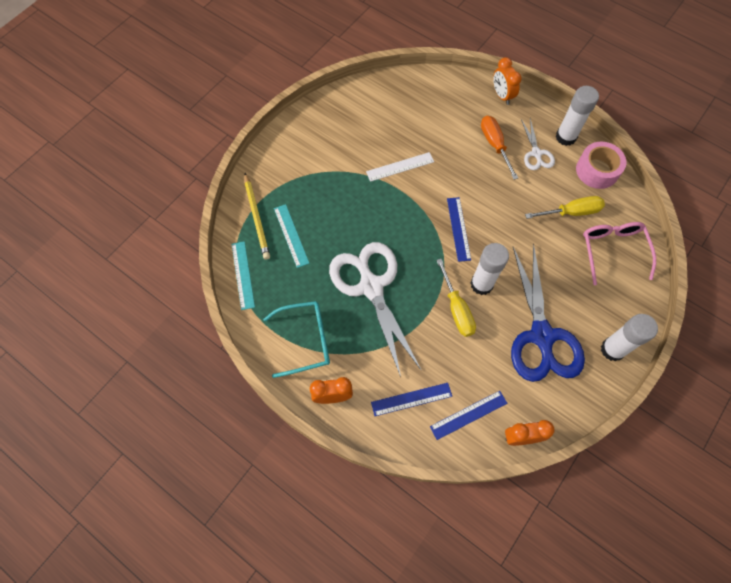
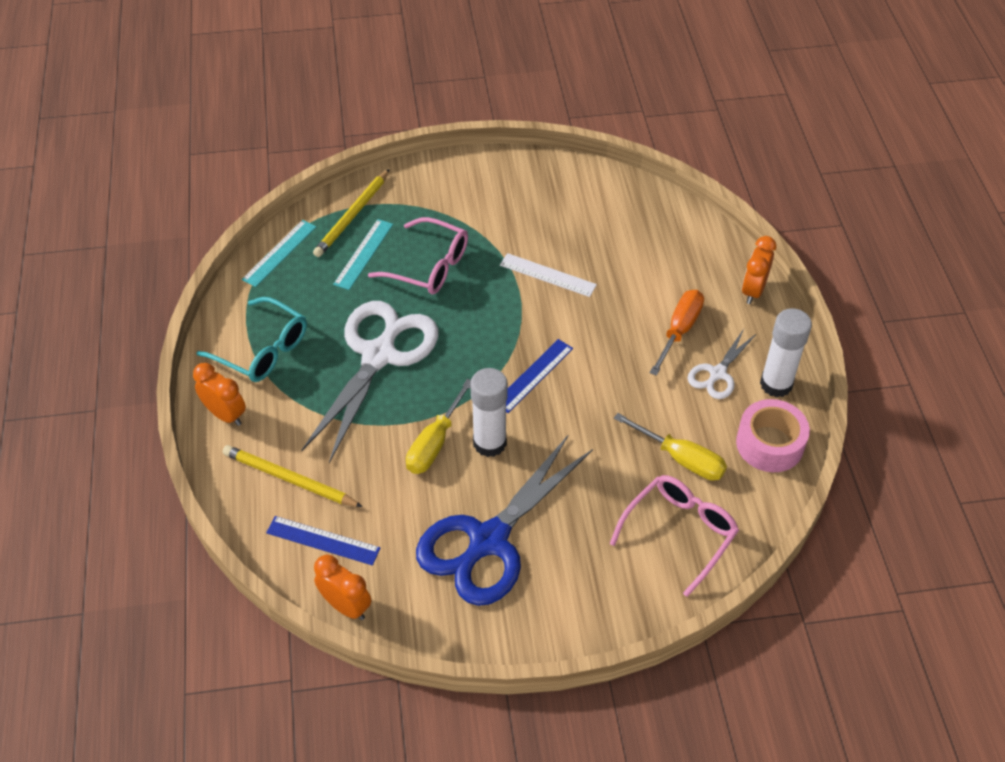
camera: 45 degrees right, 15 degrees down
blue ruler [371,383,452,416] -> yellow pencil [223,445,363,507]
white glue stick [601,314,658,361] -> none
none -> pink glasses [368,217,468,295]

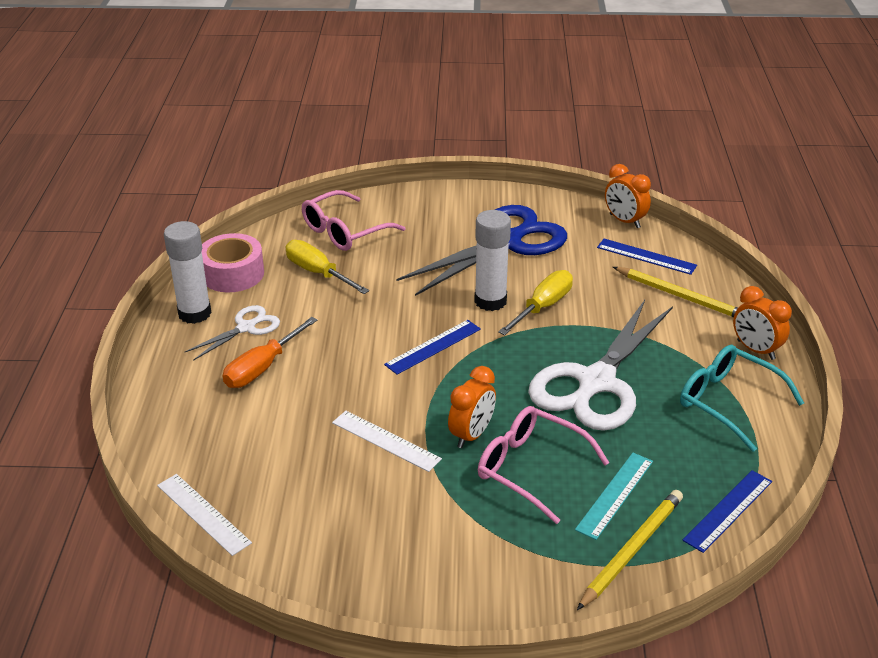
camera: 170 degrees left, 15 degrees down
turquoise ruler [242,220,316,287] -> blue ruler [683,470,772,553]
orange clock [742,236,776,304] -> orange clock moved to [448,366,496,448]
none -> white ruler [157,474,252,556]

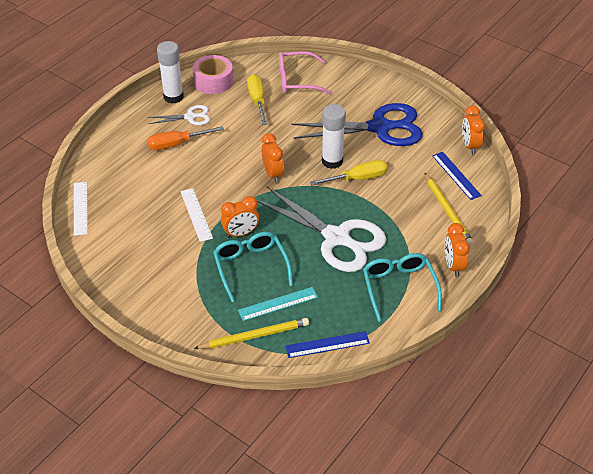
camera: 35 degrees right, 10 degrees up
blue ruler [384,320,481,375] -> orange clock [262,133,284,183]
pink glasses [478,406,609,524] -> turquoise glasses [213,232,293,302]
white scissors [528,300,673,431] -> white scissors turned 120 degrees counterclockwise [257,187,386,272]

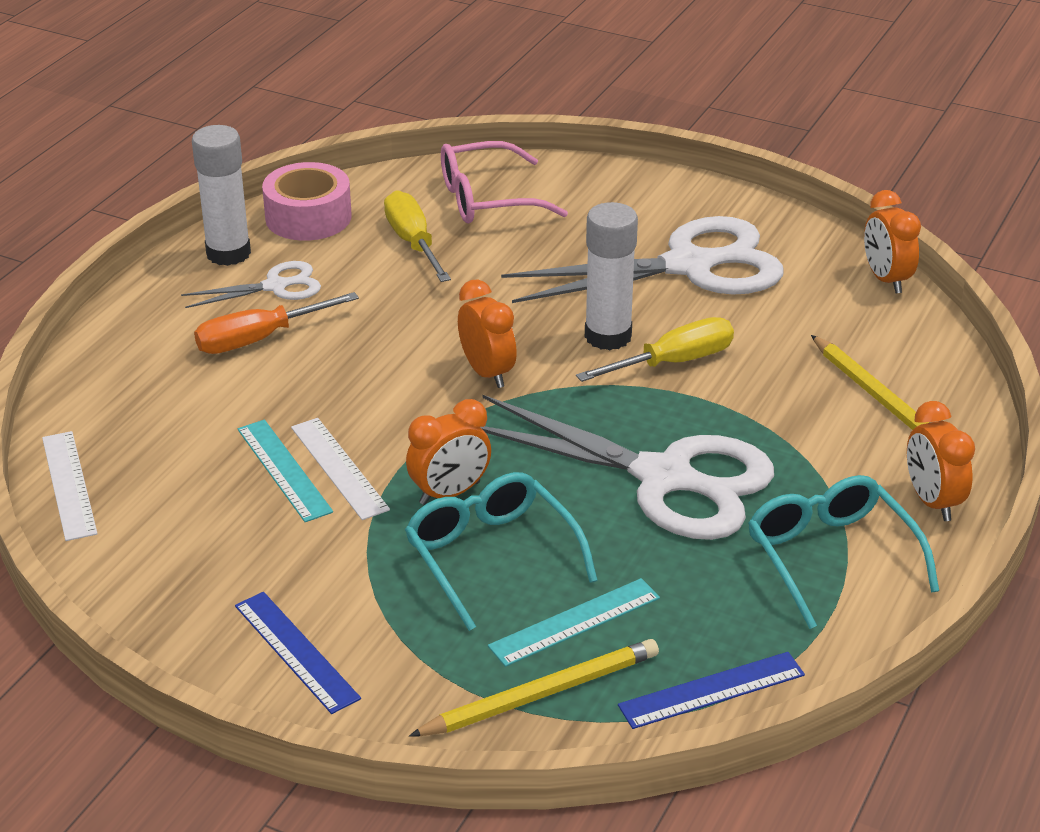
camera: 10 degrees left, 10 degrees down
blue scissors [292,103,423,146] -> white scissors [501,216,784,303]
blue ruler [432,152,482,200] -> blue ruler moved to [235,592,361,714]
none -> turquoise ruler [238,420,333,522]

